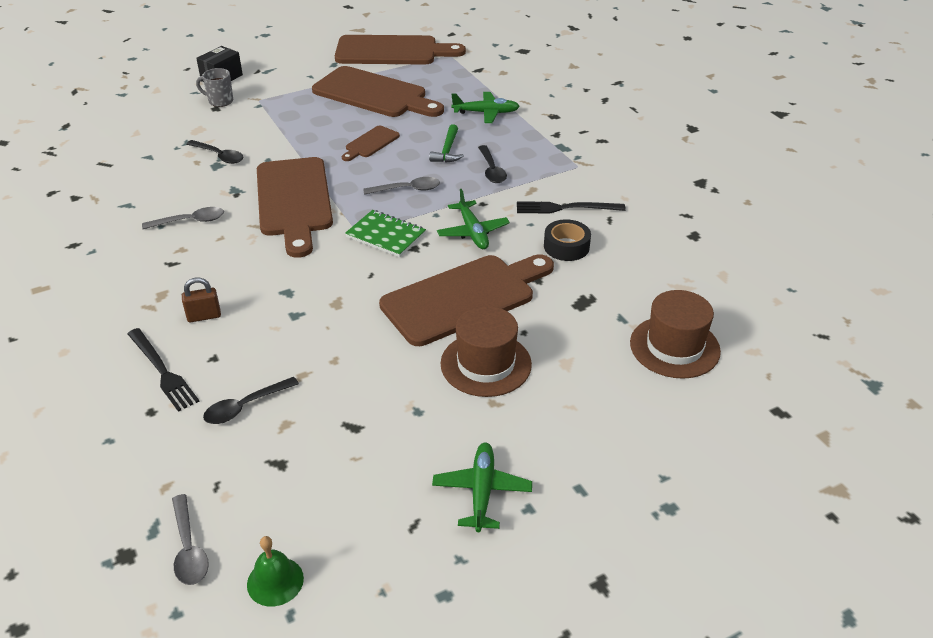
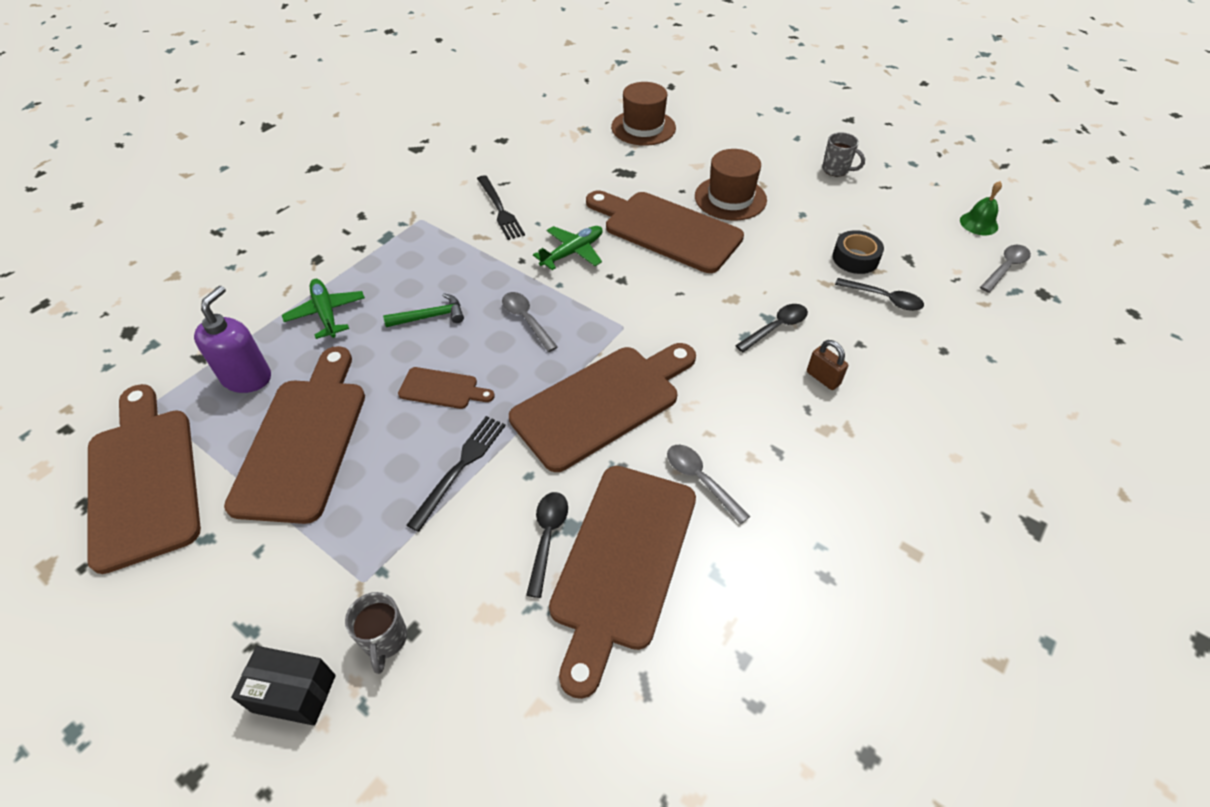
camera: 115 degrees left, 10 degrees up
black fork [127,328,200,412] -> black fork moved to [406,416,506,532]
green notebook [345,210,426,257] -> none
green plane [432,442,532,532] -> grey mug [822,132,865,177]
black spoon [478,145,507,183] -> black spoon moved to [735,304,808,352]
black tape [544,219,591,261] -> black tape moved to [832,230,884,274]
none -> purple soap dispenser [194,286,271,393]
none -> brown cutting board [549,466,696,699]

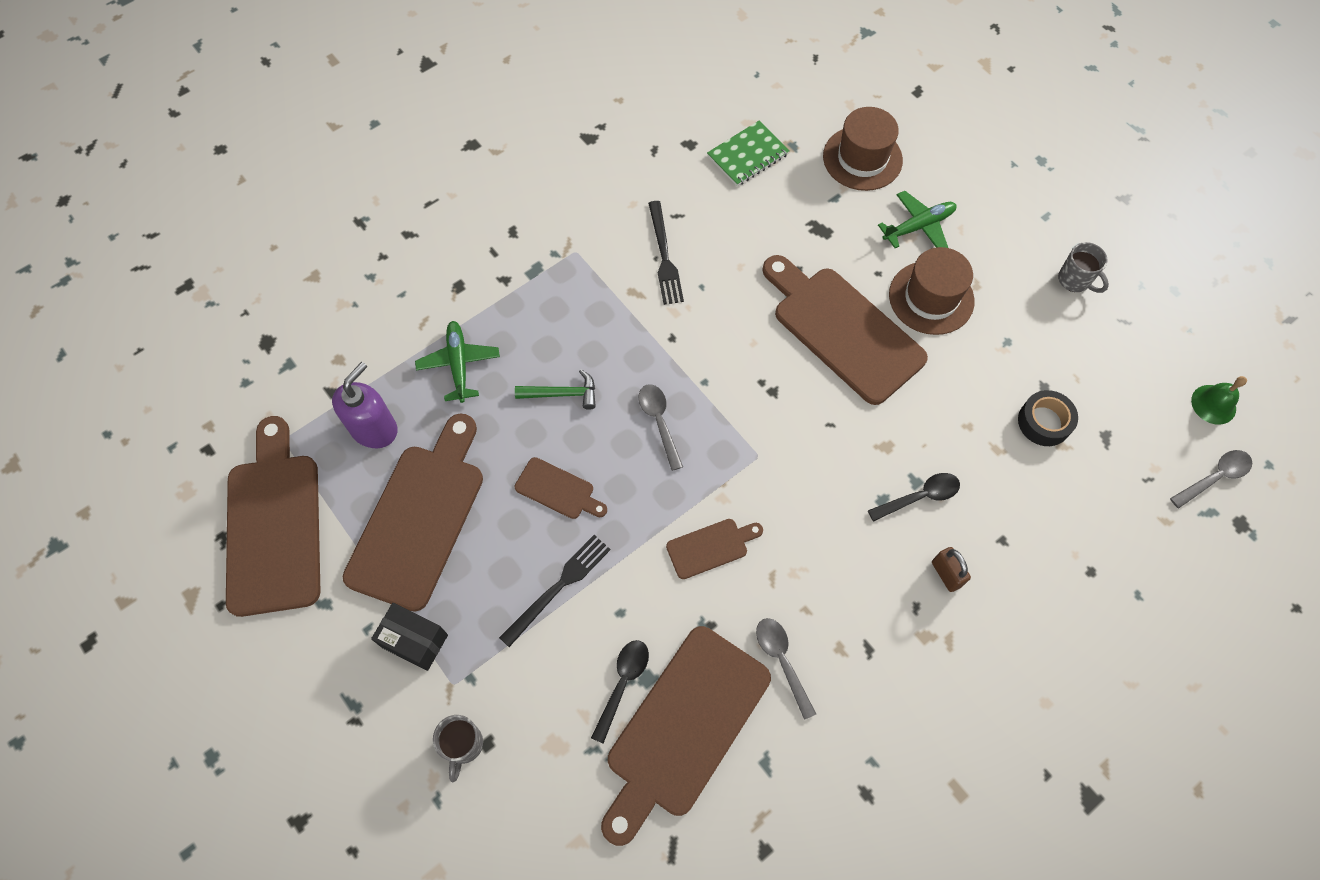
camera: 15 degrees right, 15 degrees up
black box [231,646,336,726] -> black box moved to [371,603,448,671]
brown cutting board [509,343,696,472] -> brown cutting board [666,519,763,579], size x0.47
green plane [533,226,603,270] -> green plane moved to [878,191,957,248]
black spoon [835,278,924,311] -> none
none -> green notebook [707,121,790,186]

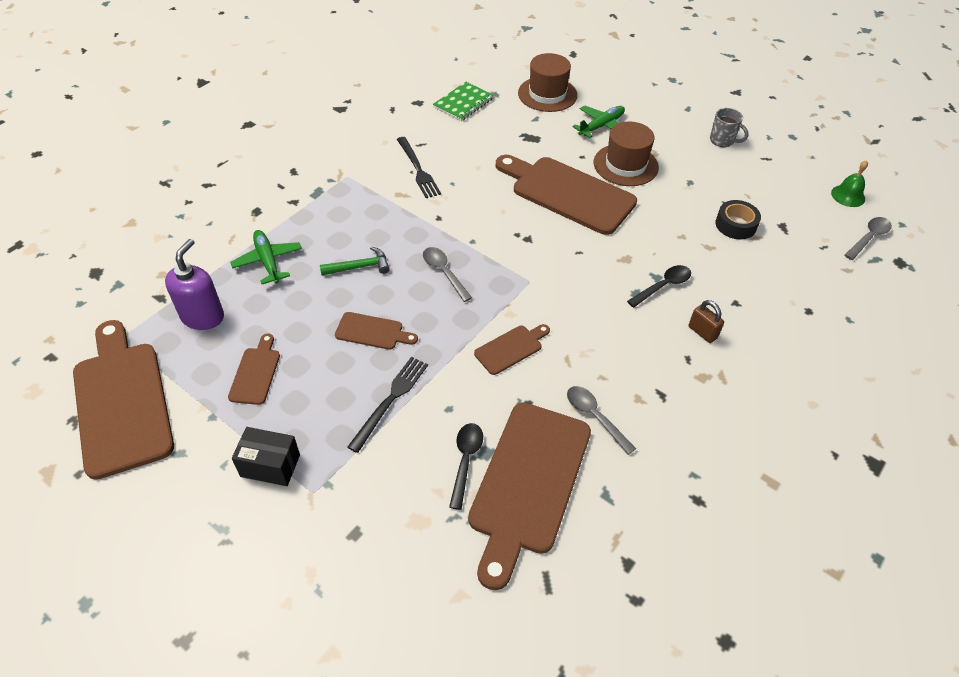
camera: 15 degrees left, 15 degrees down
brown cutting board [343,413,483,612] -> brown cutting board [228,334,280,405], size x0.47
grey mug [433,715,483,782] -> none

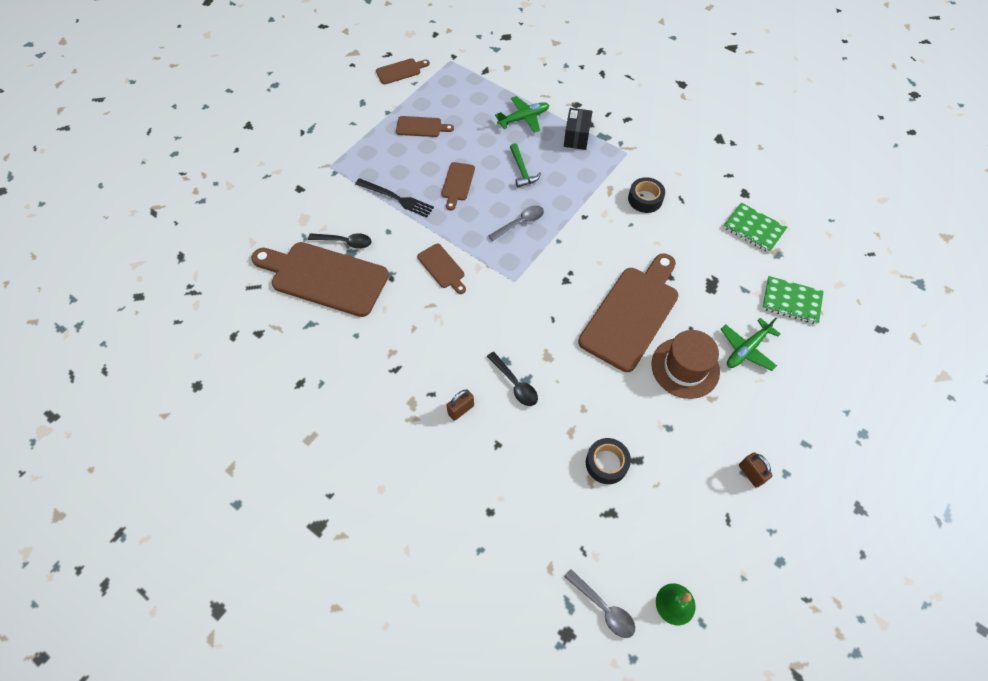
camera: 90 degrees right, 10 degrees up
brown cutting board [73,320,174,480] -> brown cutting board [376,58,430,84], size x0.47
purple soap dispenser [165,239,224,330] -> none
black box [232,427,300,486] -> black box moved to [564,108,593,150]
black fork [397,137,441,198] -> black tape [628,177,665,213]
brown hat [518,53,577,112] -> green notebook [762,276,824,324]
grey spoon [567,386,636,455] -> none
green plane [572,105,625,138] -> green plane turned 90 degrees clockwise [721,317,781,371]
grey mug [710,108,749,147] -> brown padlock [739,452,773,488]

